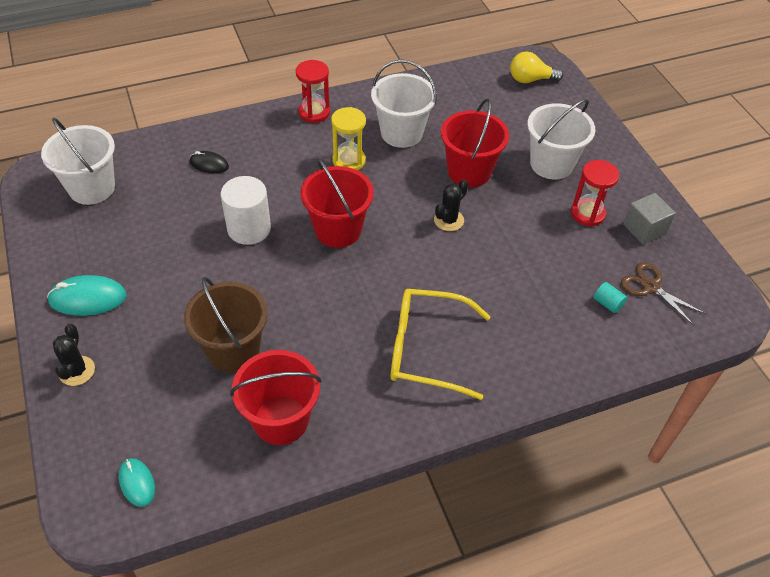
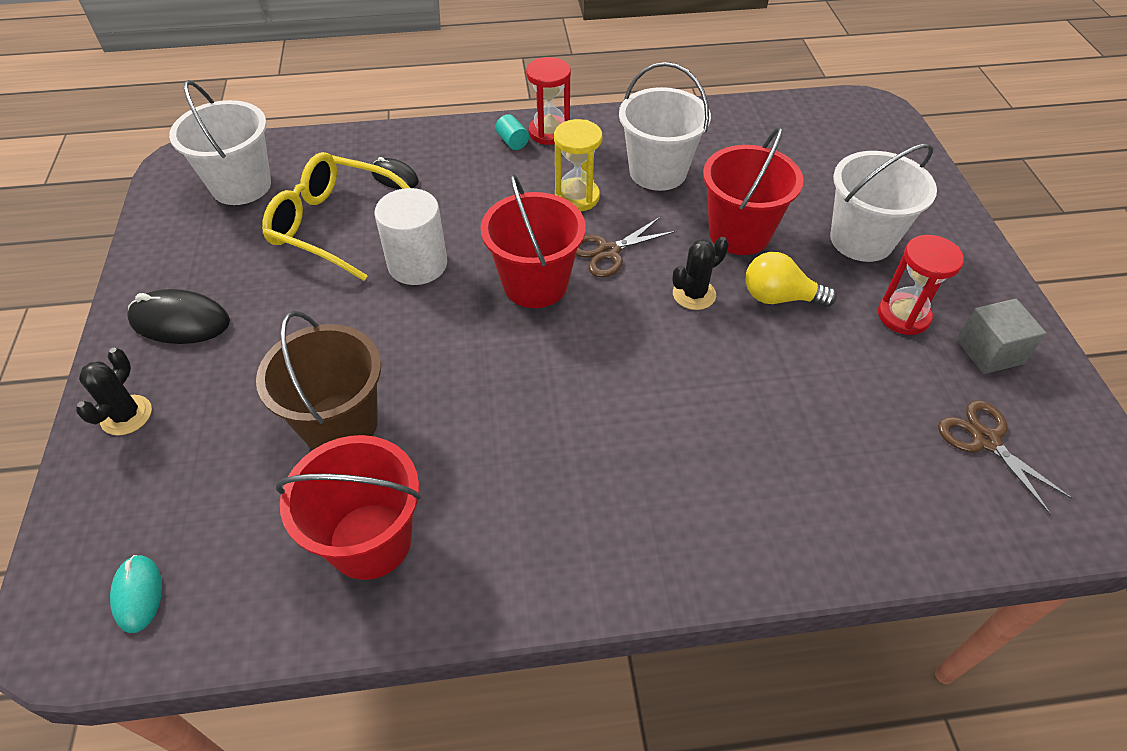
camera: 15 degrees right, 0 degrees up
turquoise mouse [47,275,127,316] -> black mouse [127,289,230,344]
yellow glasses [391,289,491,400] -> yellow glasses moved to [262,152,410,281]
yellow light bulb [510,51,563,83] -> yellow light bulb moved to [746,252,837,307]
turquoise cylinder [594,282,627,313] -> turquoise cylinder moved to [495,114,529,150]
none -> brown scissors [576,217,676,277]

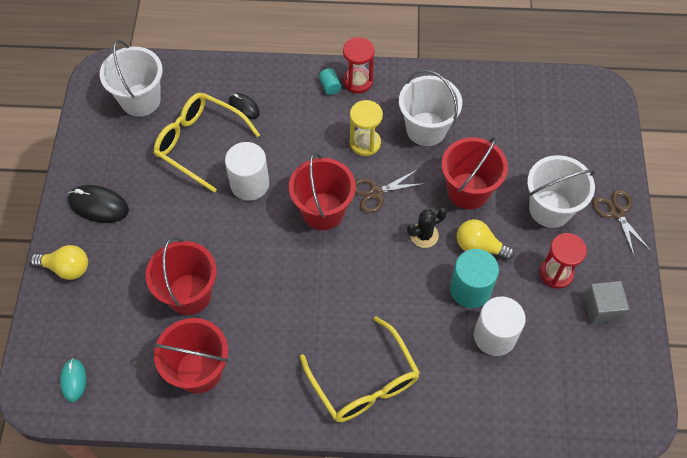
camera: 10 degrees right, 10 degrees up
black cactus [76,348,152,435] -> yellow light bulb [30,245,88,280]
brown bucket [256,311,381,450] -> red bucket [146,237,217,315]
brown scissors [938,400,1073,515] -> brown scissors moved to [592,190,651,255]
none -> yellow glasses [300,317,420,422]
none -> turquoise cylinder [450,249,499,308]
none -> white cylinder [474,296,526,356]

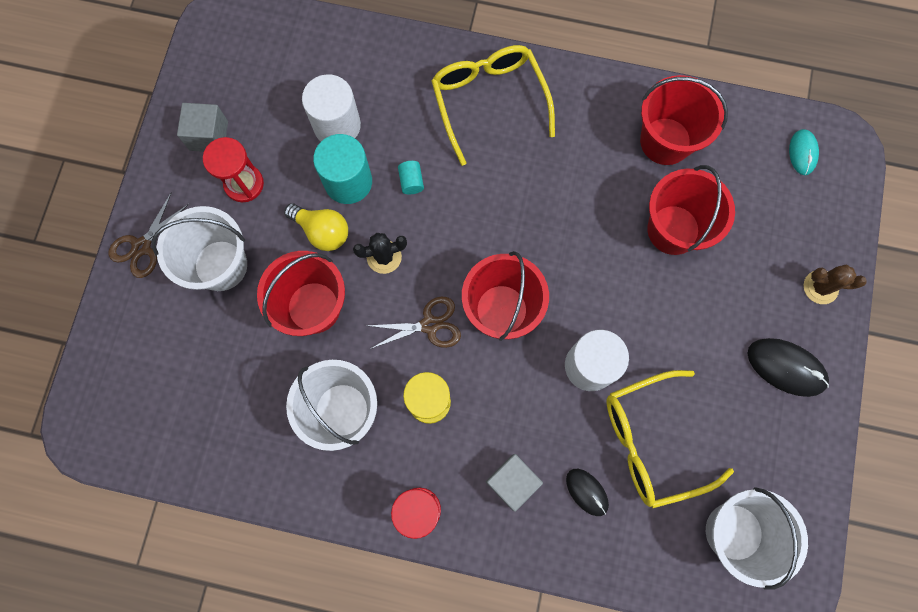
camera: 170 degrees left, 15 degrees up
yellow light bulb [30,245,88,280] -> brown cactus [804,265,866,304]
yellow glasses [154,93,260,193] -> yellow glasses turned 120 degrees clockwise [606,370,734,508]
turquoise cylinder [319,68,341,95] -> turquoise cylinder moved to [398,161,424,194]
brown scissors [592,190,651,255] -> brown scissors turned 45 degrees clockwise [108,192,189,278]
none -> grey cube [486,454,543,512]

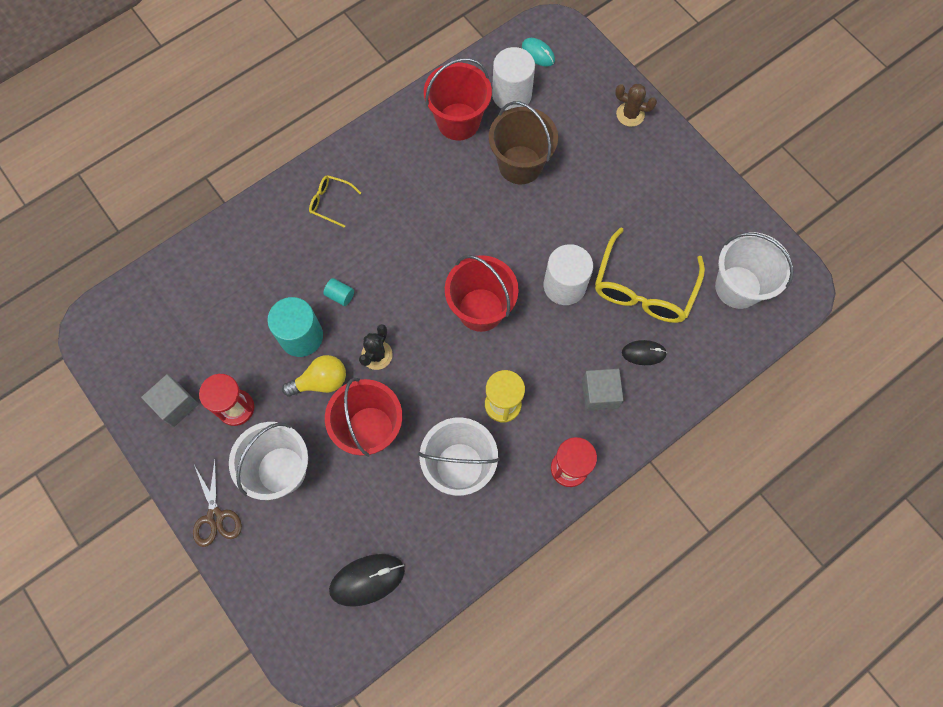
camera: 50 degrees left, 5 degrees down
white cylinder [302,74,361,141] -> white cylinder moved to [492,47,535,110]
brown scissors [366,296,461,349] -> none
yellow glasses [431,45,555,166] -> yellow glasses [309,175,361,228], size x0.48
red bucket [647,165,735,255] -> brown bucket [489,101,558,184]
black mouse [747,338,829,397] -> black mouse moved to [329,554,405,607]
brown cactus [804,265,866,304] -> brown cactus turned 60 degrees clockwise [615,84,657,127]

